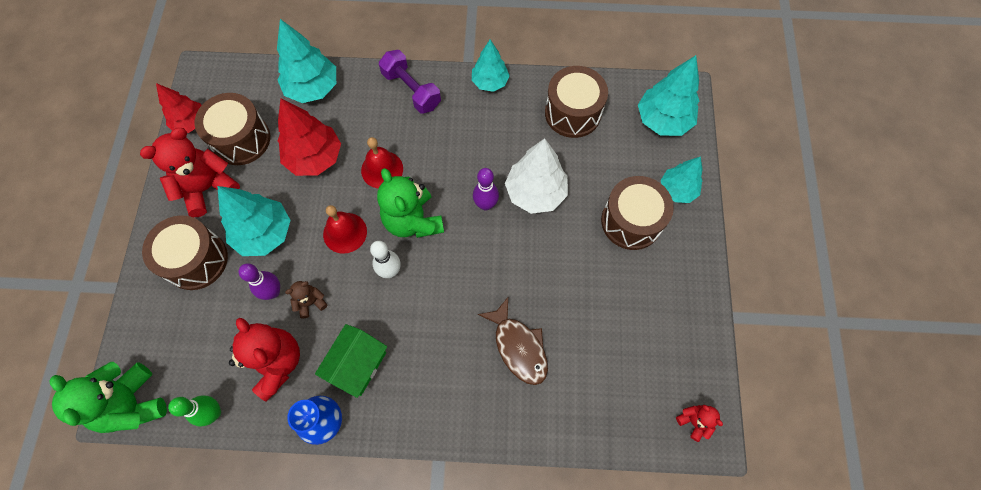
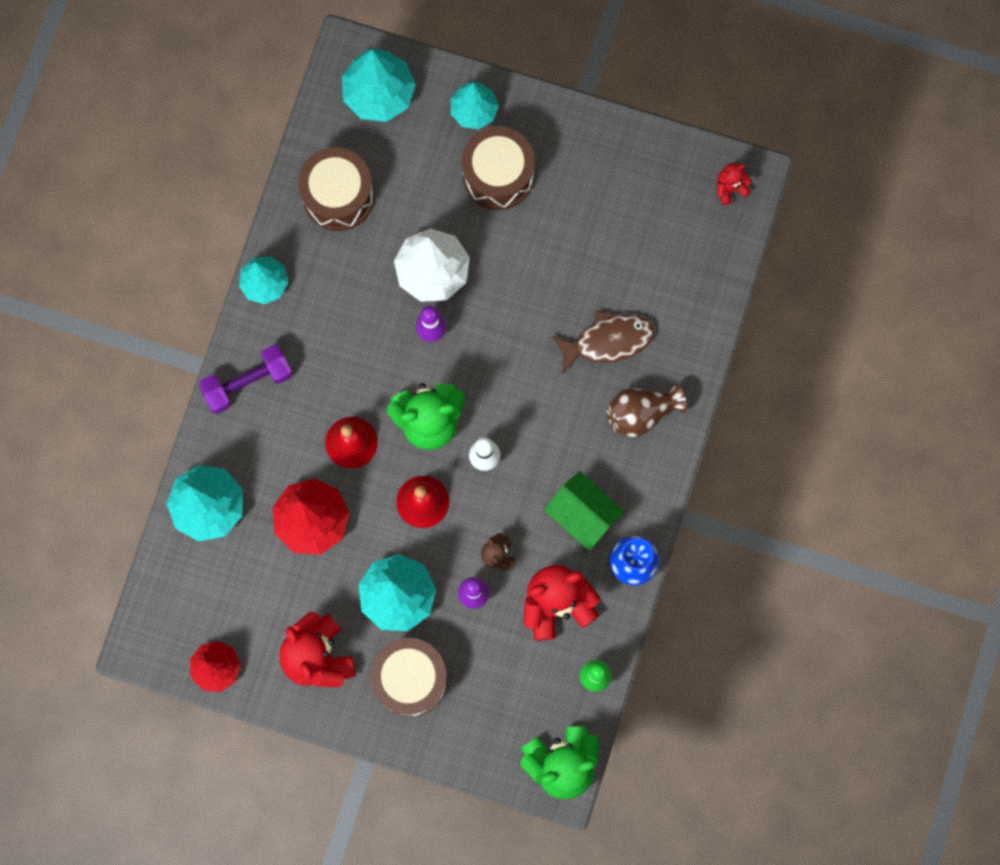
camera: 75 degrees left, 10 degrees up
brown drum [194,93,270,165] -> none
none -> brown vase [607,384,687,437]

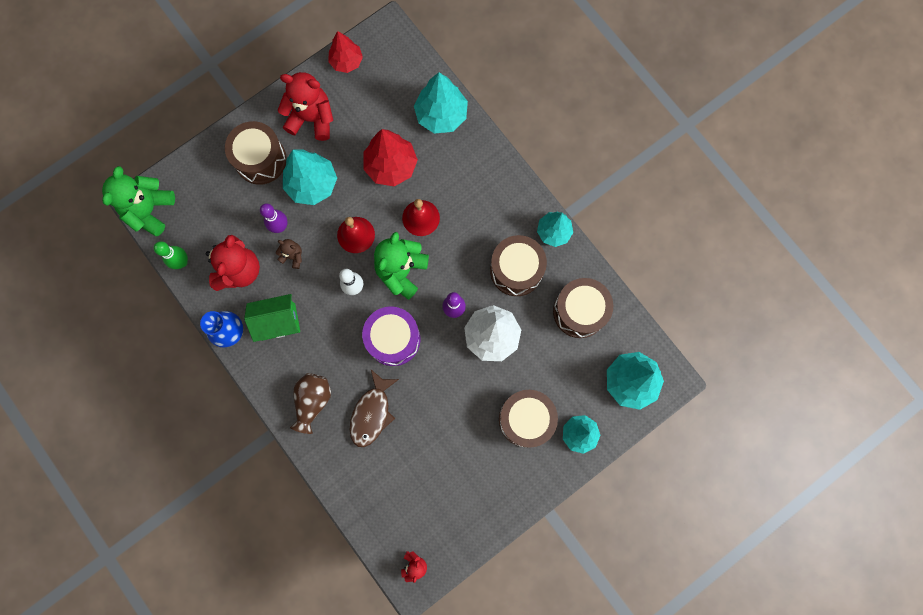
camera: 125 degrees right, 0 degrees up
purple dumbbell [198,345,293,414] -> none
none -> purple drum [362,307,420,366]
none -> brown drum [490,235,547,296]

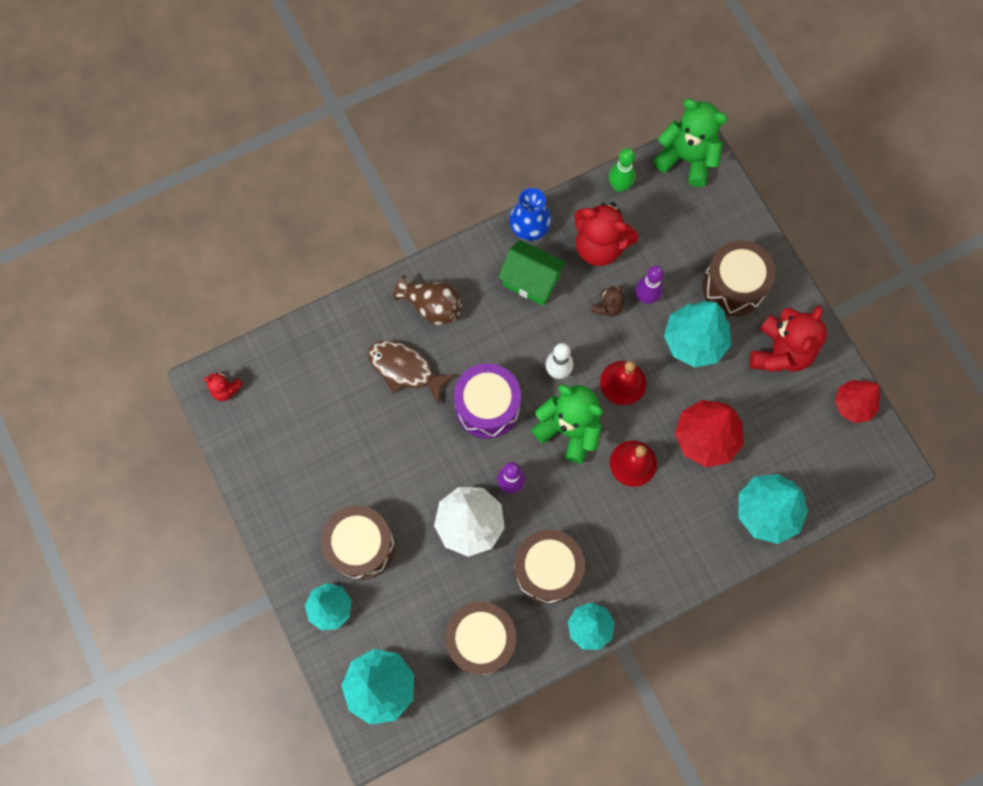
camera: 100 degrees right, 5 degrees down
green house [244,294,300,342] -> green house turned 60 degrees counterclockwise [498,240,566,306]

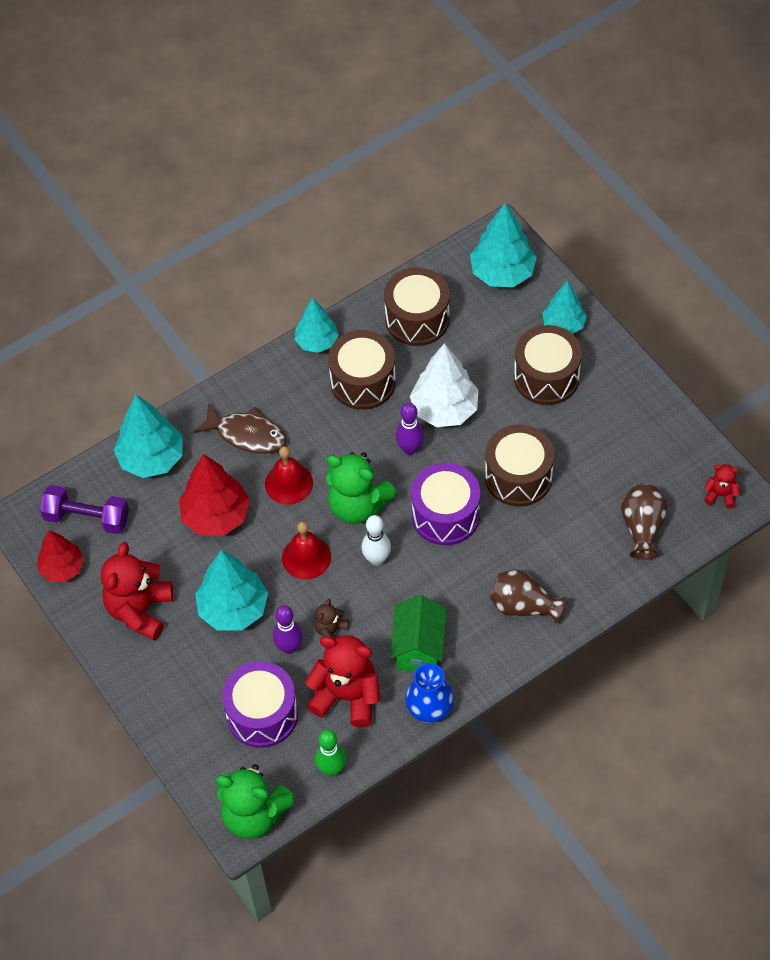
camera: 175 degrees right, 15 degrees down
brown fish [368,340,456,404] -> brown fish moved to [193,403,286,454]
green house [498,240,566,306] -> green house turned 75 degrees clockwise [390,595,446,671]
brown drum [702,241,776,316] -> brown drum moved to [485,425,554,507]
none -> purple dumbbell [40,485,129,534]
none -> purple drum [222,661,298,748]
none -> brown vase [621,484,668,559]

